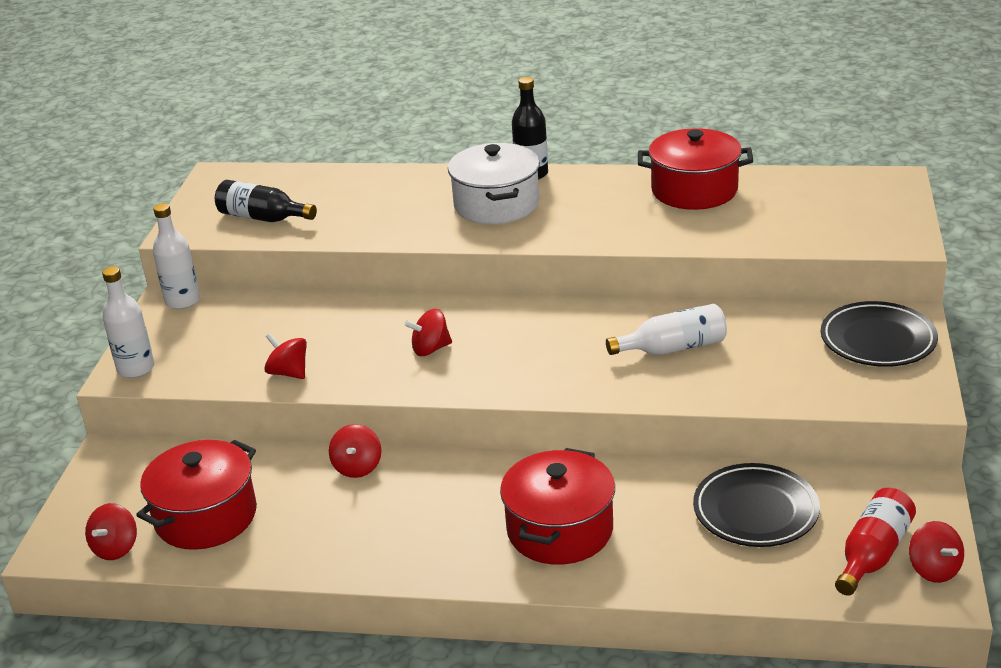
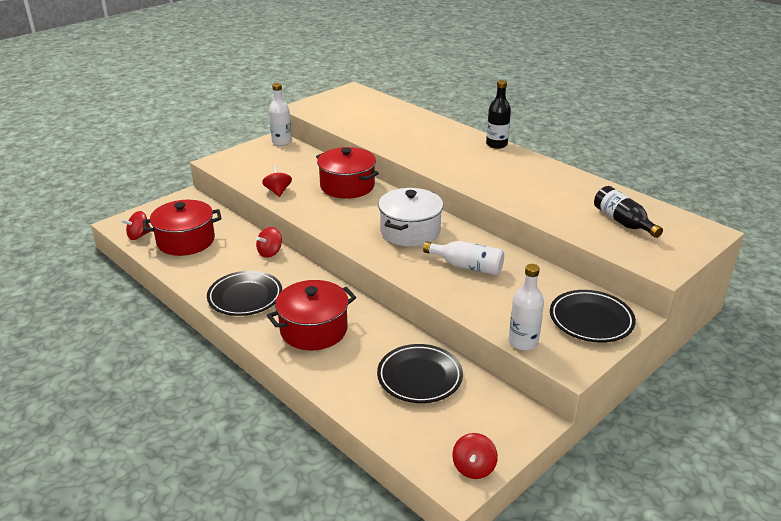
camera: 35 degrees right, 0 degrees up
white bottle [102,266,154,378] -> white bottle moved to [508,264,544,351]
black bottle [215,180,317,222] -> black bottle moved to [594,186,663,238]
red spinning top [404,309,452,356] -> none
white pot [448,143,540,224] -> white pot moved to [378,188,443,247]
red pot [638,128,753,210] -> red pot moved to [316,147,379,199]
red bottle [835,488,916,596] -> none
none -> black plate [207,271,282,316]

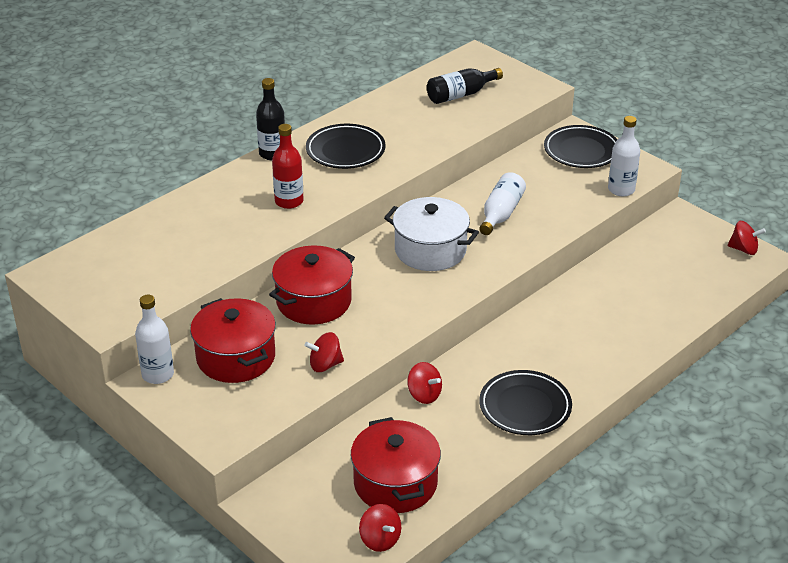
camera: 90 degrees left, 5 degrees up
red pot [267,280,356,351] -> red pot moved to [190,298,276,383]
black plate [377,344,463,403] -> black plate moved to [306,124,386,169]
none -> red bottle [272,124,304,209]

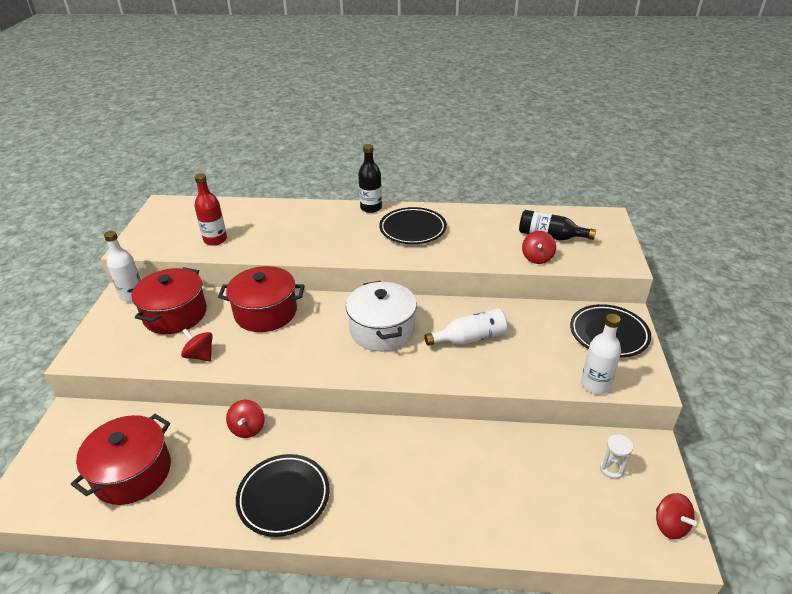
camera: 50 degrees right, 0 degrees up
red bottle [272,124,304,209] -> red bottle moved to [194,173,227,246]
red spinning top [359,504,401,552] -> red spinning top moved to [522,231,556,264]
none -> white hourglass [600,434,633,479]

